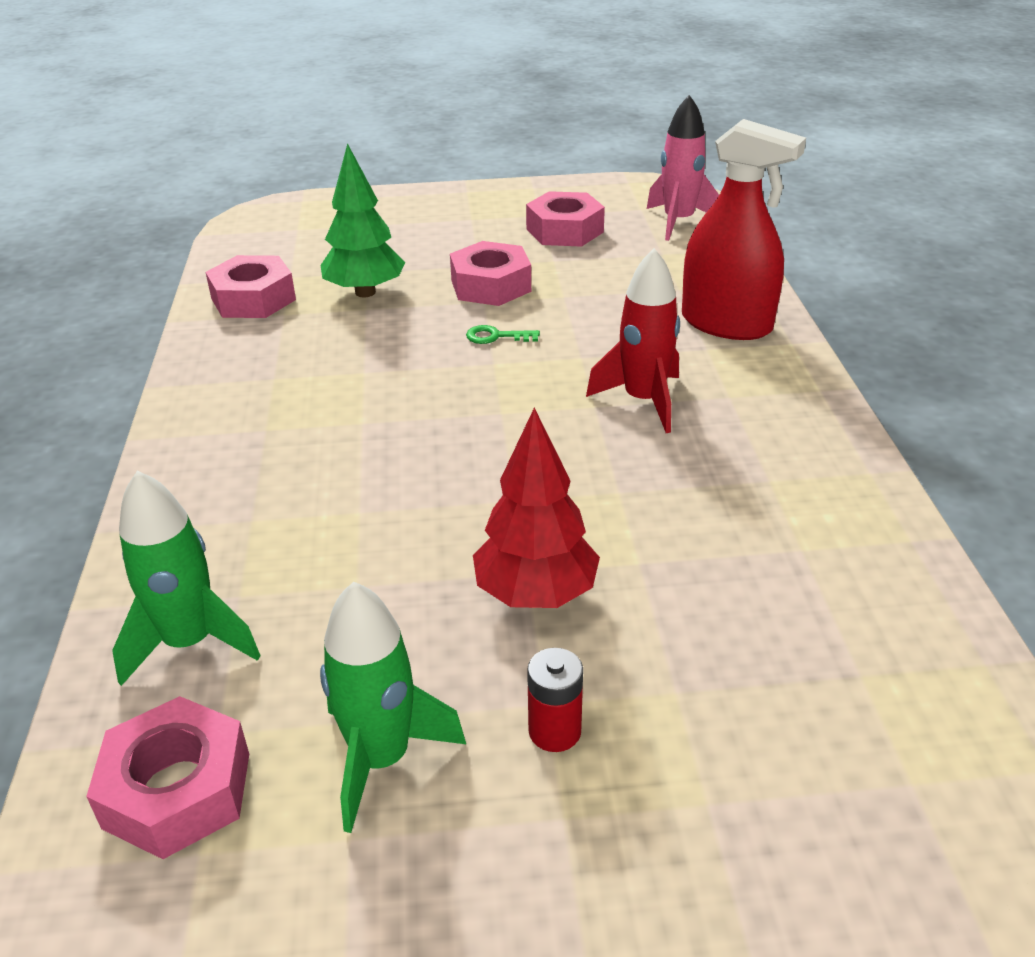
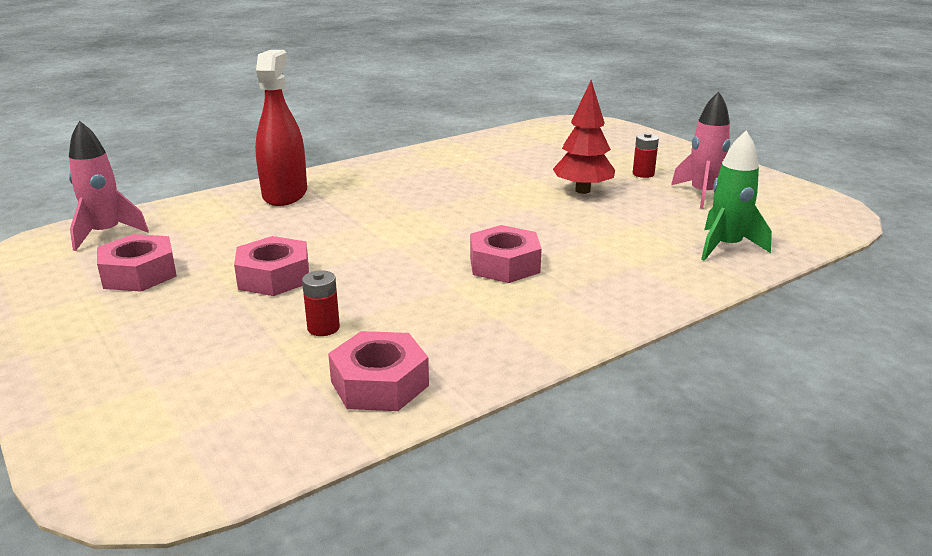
camera: 120 degrees left, 10 degrees down
pink nut [86,696,249,859] -> pink nut moved to [470,225,542,283]
green tree [320,143,406,297] -> red battery [302,270,340,336]
green rocket [320,581,466,833] -> pink rocket [671,91,730,209]
green key [466,325,540,344] -> none
red rocket [586,248,680,433] -> none

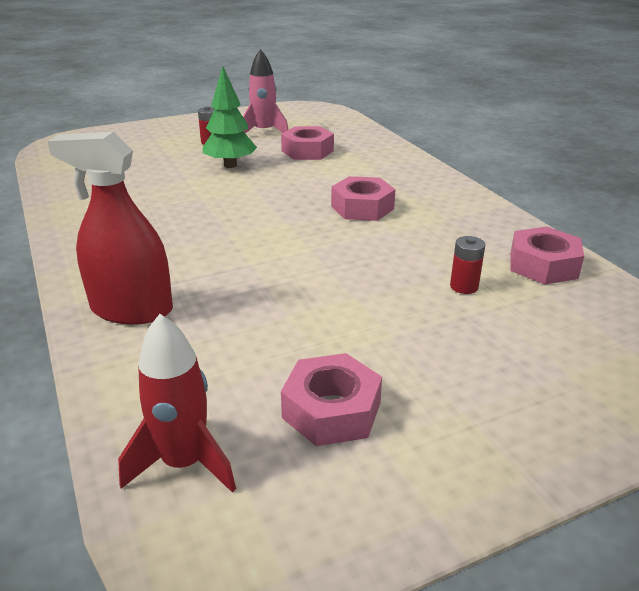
camera: 80 degrees left, 5 degrees up
pink rocket [69,121,149,251] -> red rocket [118,314,236,493]
pink nut [234,236,309,296] -> pink nut moved to [281,126,334,160]
red tree [553,80,615,194] -> green tree [202,65,257,168]
green rocket [701,131,772,261] -> none

